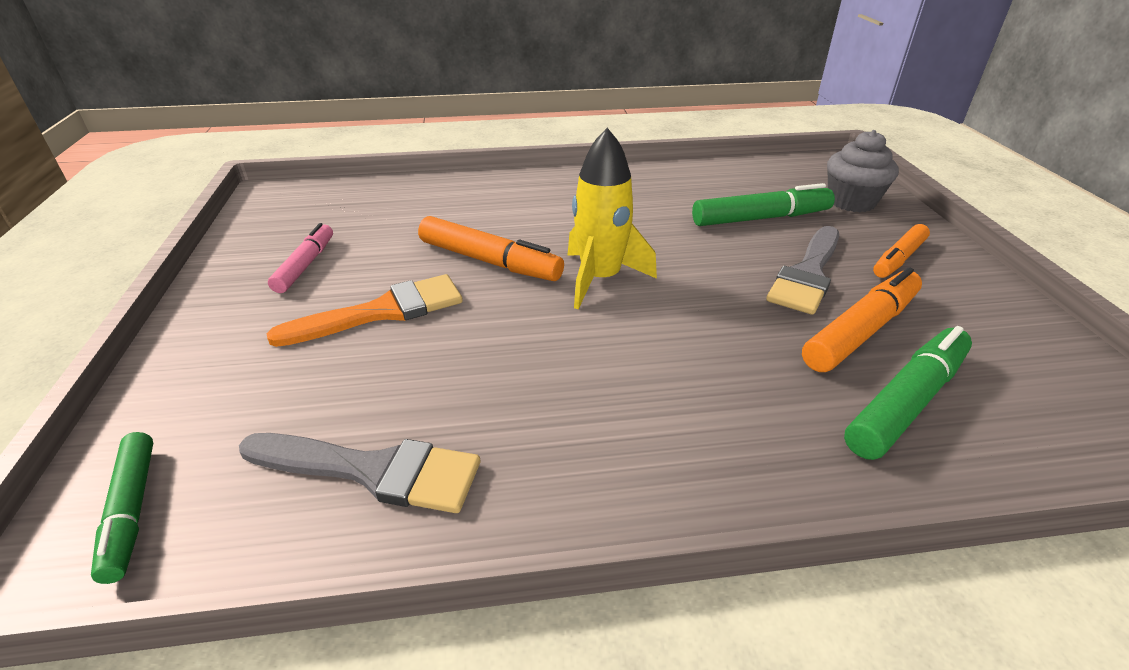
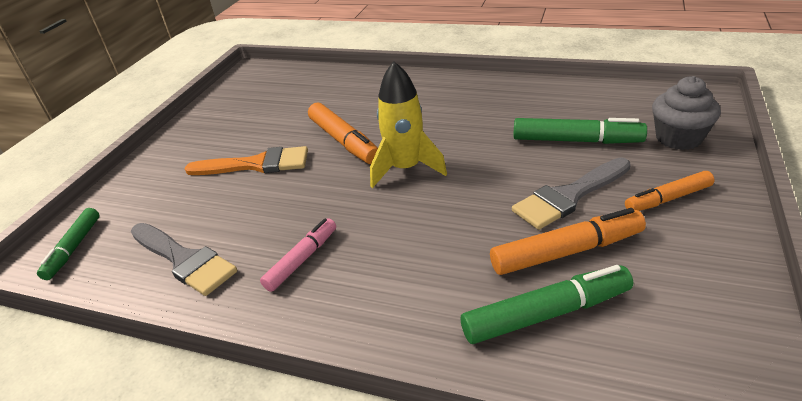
camera: 30 degrees right, 0 degrees up
pink marker [268,223,333,293] -> pink marker moved to [260,218,336,292]

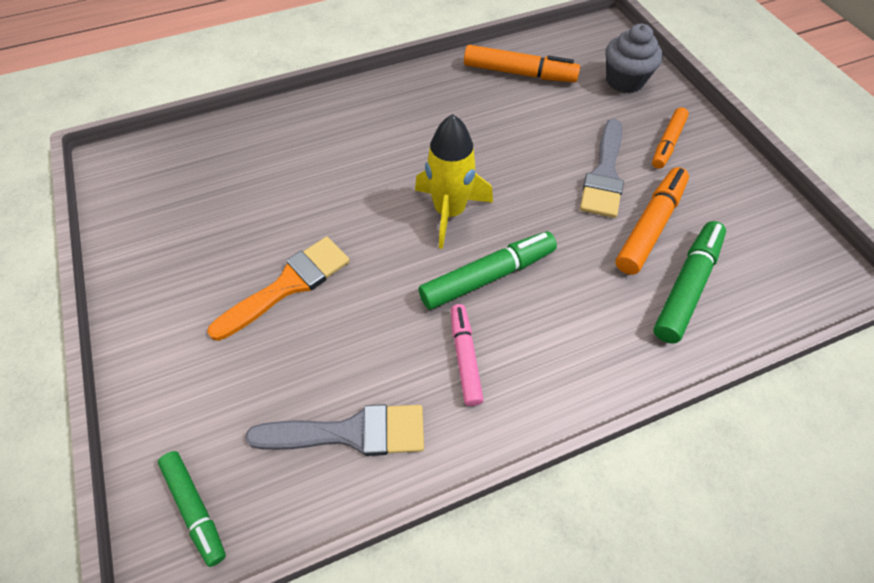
camera: 45 degrees left, 20 degrees up
orange marker [308,103,378,164] -> orange marker moved to [464,45,580,83]
green marker [513,118,647,144] -> green marker moved to [419,231,557,310]

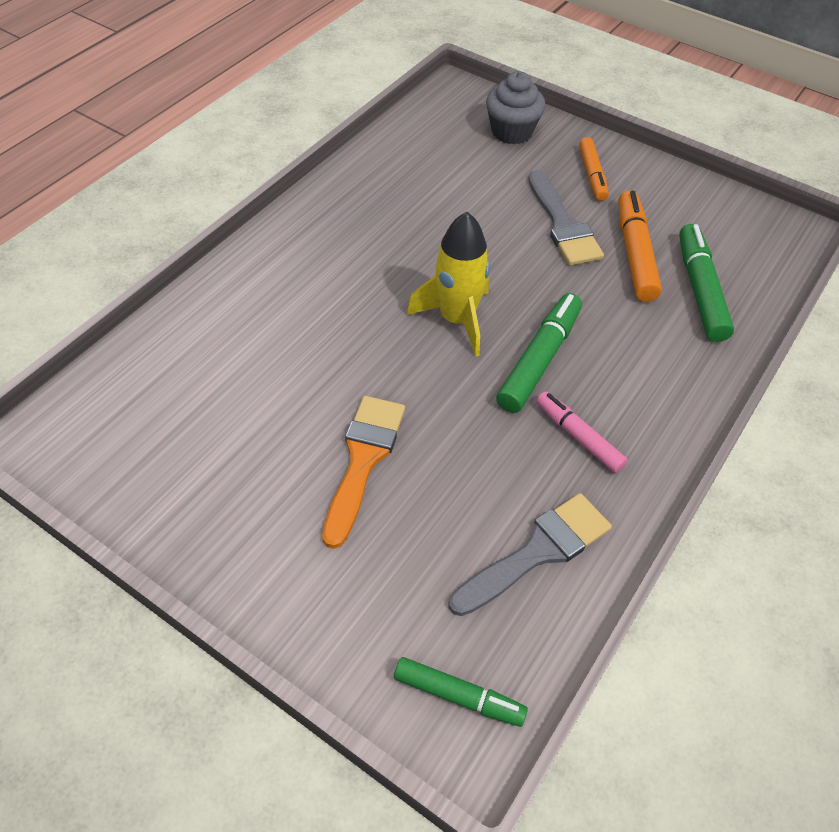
camera: 35 degrees left, 5 degrees down
orange marker [464,45,580,83] -> none

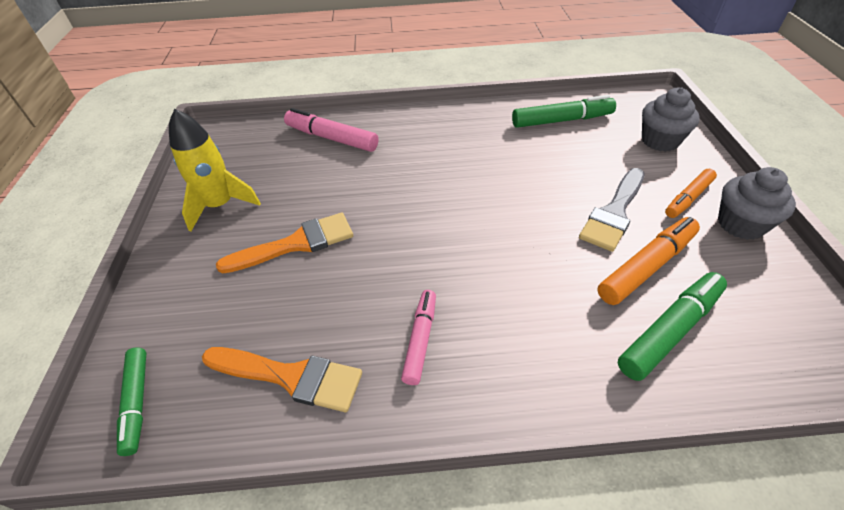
camera: 55 degrees right, 5 degrees down
yellow rocket [407,212,490,357] -> yellow rocket moved to [169,109,261,232]
grey brush [448,493,612,616] -> orange brush [202,347,362,412]
green marker [496,293,582,413] -> green marker moved to [512,95,616,128]
none -> pink marker [284,108,379,152]
none -> grey cupcake [718,167,796,240]

